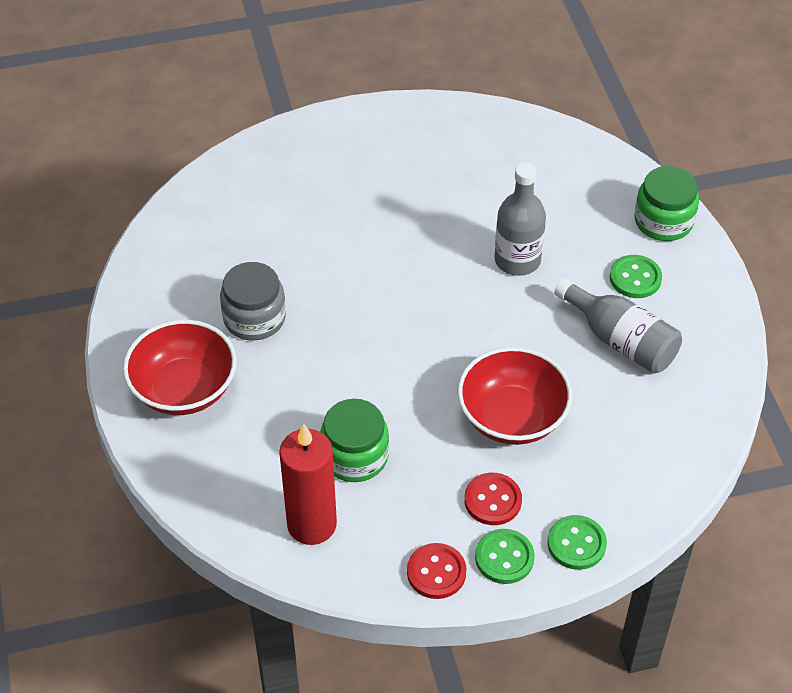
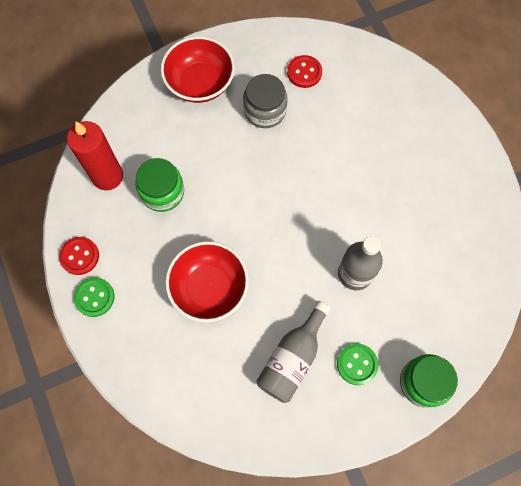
camera: 80 degrees right, 20 degrees up
red button [464,473,522,525] -> red button moved to [287,55,322,88]
green button [548,515,607,570] -> none

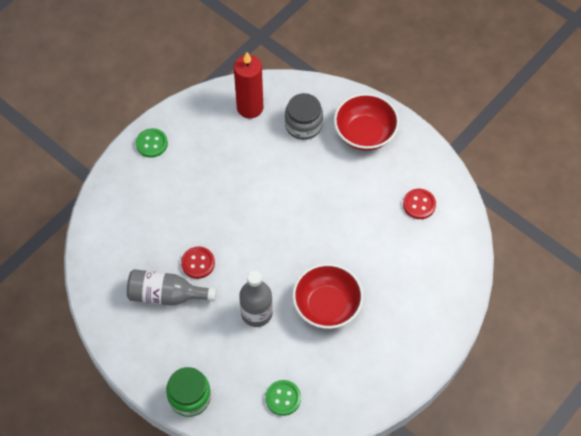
camera: 65 degrees right, 10 degrees down
red button [59,237,99,275] -> red button moved to [181,247,215,279]
green jar [135,158,184,212] -> none
red bowl [165,241,249,322] -> red bowl moved to [292,263,363,329]
grey jar [243,74,287,128] -> grey jar moved to [285,93,323,140]
green button [337,344,378,385] -> green button moved to [265,380,301,416]

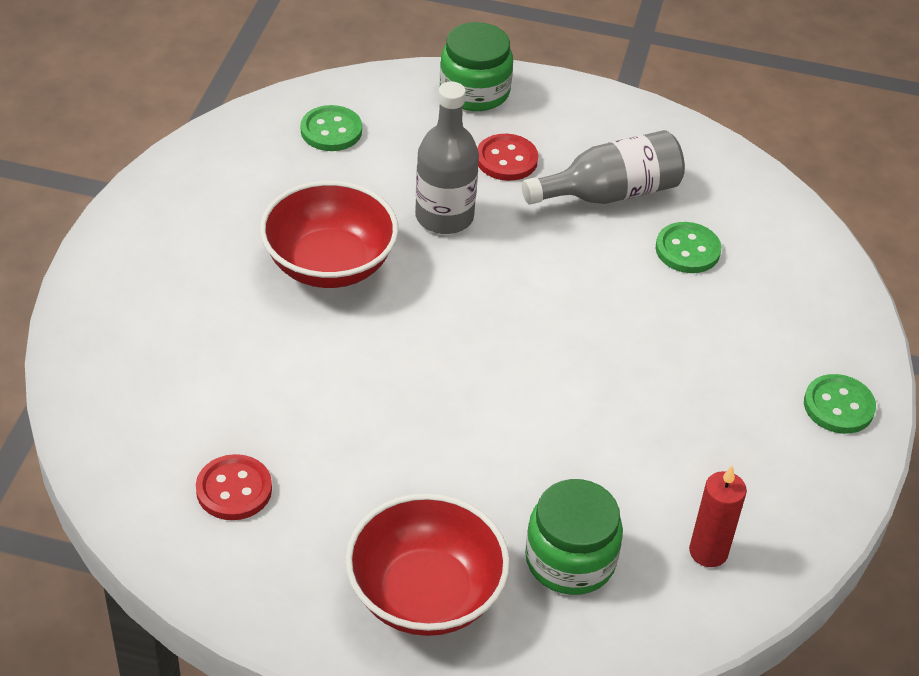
camera: 150 degrees right, 15 degrees down
red button [181,247,215,279] -> red button moved to [477,134,538,181]
red candle [234,52,263,118] -> red candle [689,465,747,567], size x0.60
grey jar [285,93,323,140] -> green jar [525,479,623,595]
none -> green button [656,222,721,273]

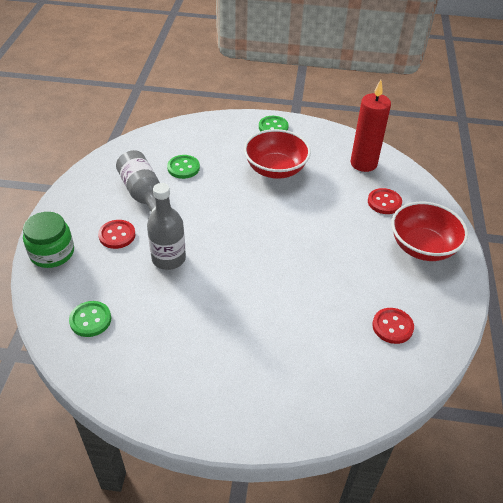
camera: 95 degrees left, 0 degrees up
red bowl [260,181,398,288] -> red bowl moved to [244,129,311,179]
green jar [525,479,623,595] -> red button [368,188,402,214]
red candle [689,465,747,567] -> red candle [350,80,391,172], size x1.65

